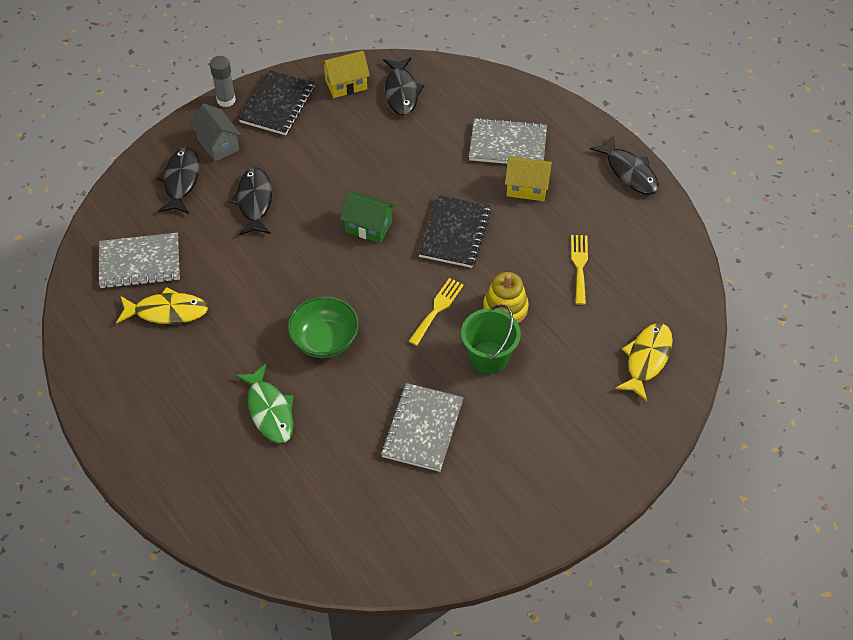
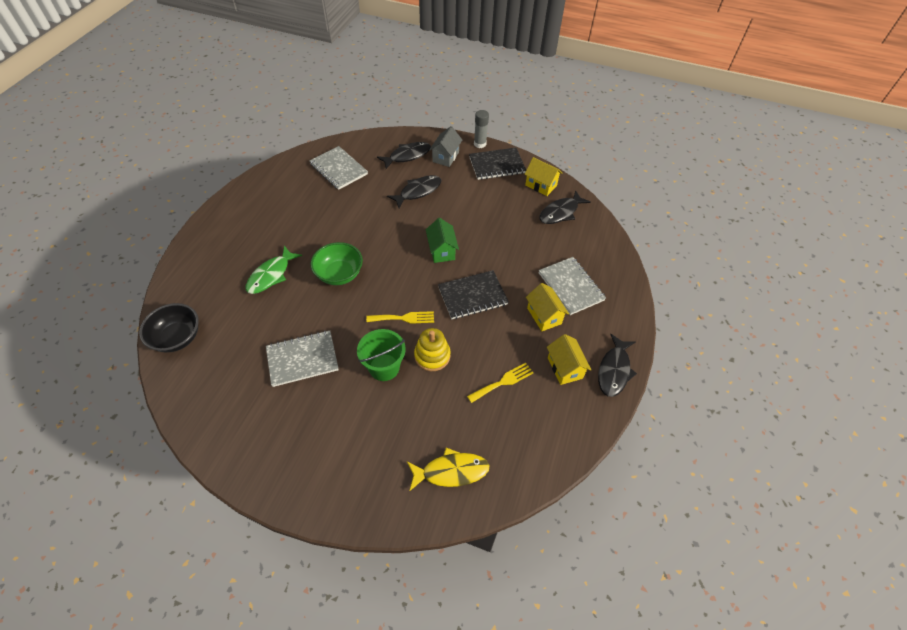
camera: 55 degrees right, 0 degrees up
yellow fish [116,287,208,324] -> none
none -> black bowl [139,303,199,352]
none -> yellow house [547,334,591,385]

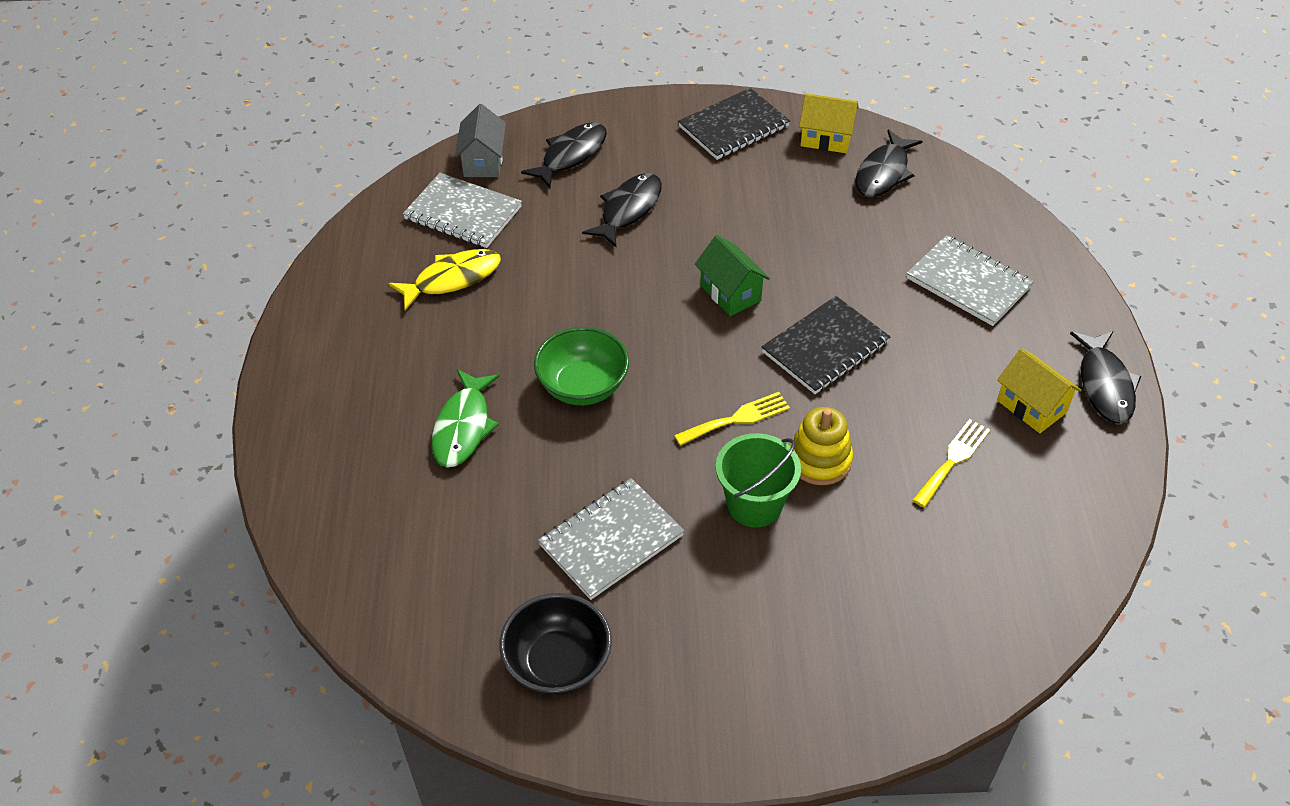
camera: 20 degrees left, 5 degrees down
black bowl [139,303,199,352] -> black bowl moved to [500,593,612,695]
yellow fish [407,448,490,491] -> yellow fish moved to [388,249,501,310]
grey house [429,126,462,167] -> grey house moved to [455,104,506,177]
grey glue stick [474,110,489,148] -> none
yellow house [526,283,569,331] -> none

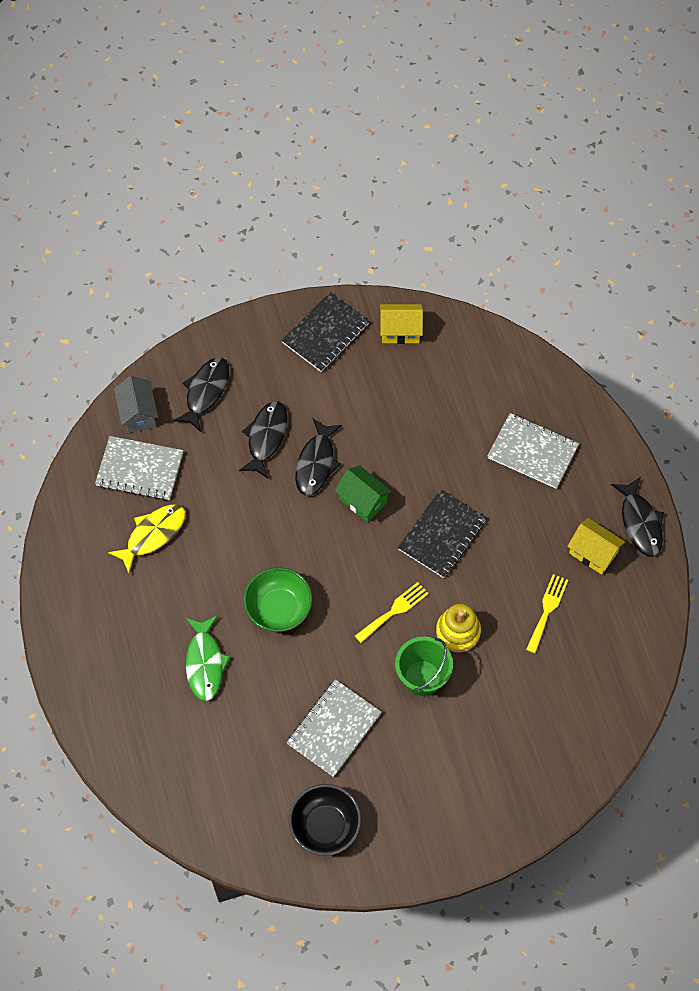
camera: 15 degrees left, 15 degrees up
black fish [855,129,923,197] -> black fish moved to [295,419,342,496]

